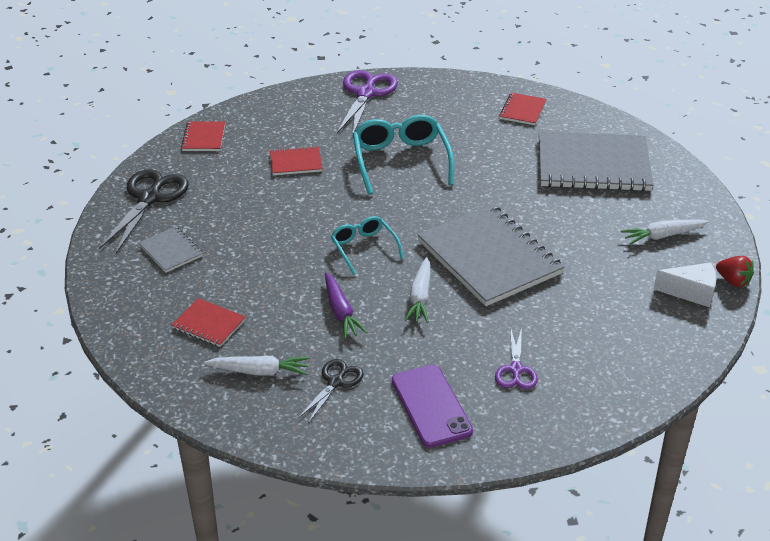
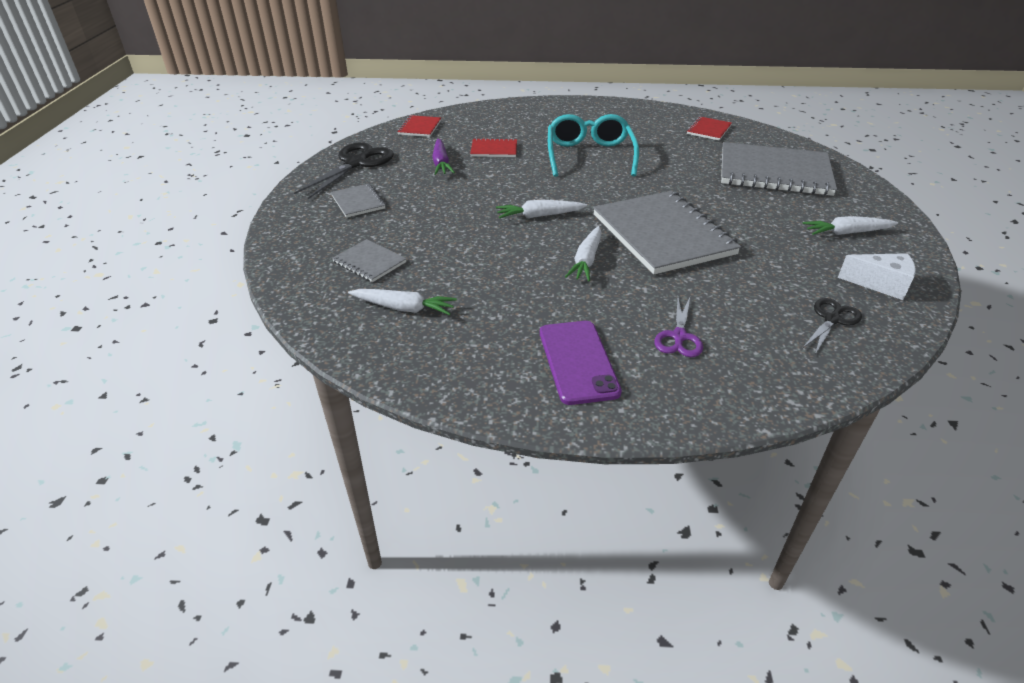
camera: 10 degrees right, 0 degrees up
red notebook [172,298,246,347] -> grey notebook [332,239,407,282]
black scissors [298,359,364,424] -> black scissors moved to [803,298,862,354]
purple carrot [325,272,368,339] -> purple carrot moved to [432,139,455,175]
turquoise glasses [331,216,404,275] -> white carrot [496,200,587,218]
purple scissors [337,70,398,137] -> none
red strawberry [716,256,754,287] -> none

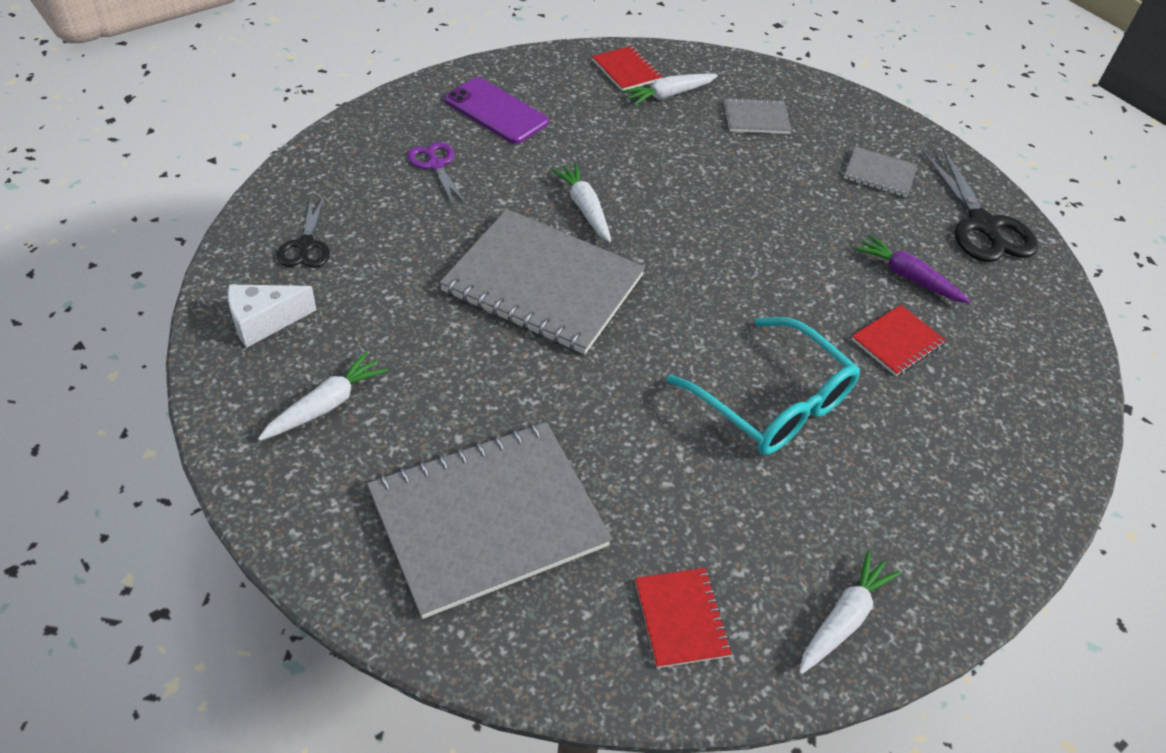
camera: 135 degrees right, 10 degrees up
red notebook [397,115,441,137] -> red notebook moved to [592,46,662,91]
white carrot [496,200,587,218] -> white carrot moved to [799,550,901,674]

